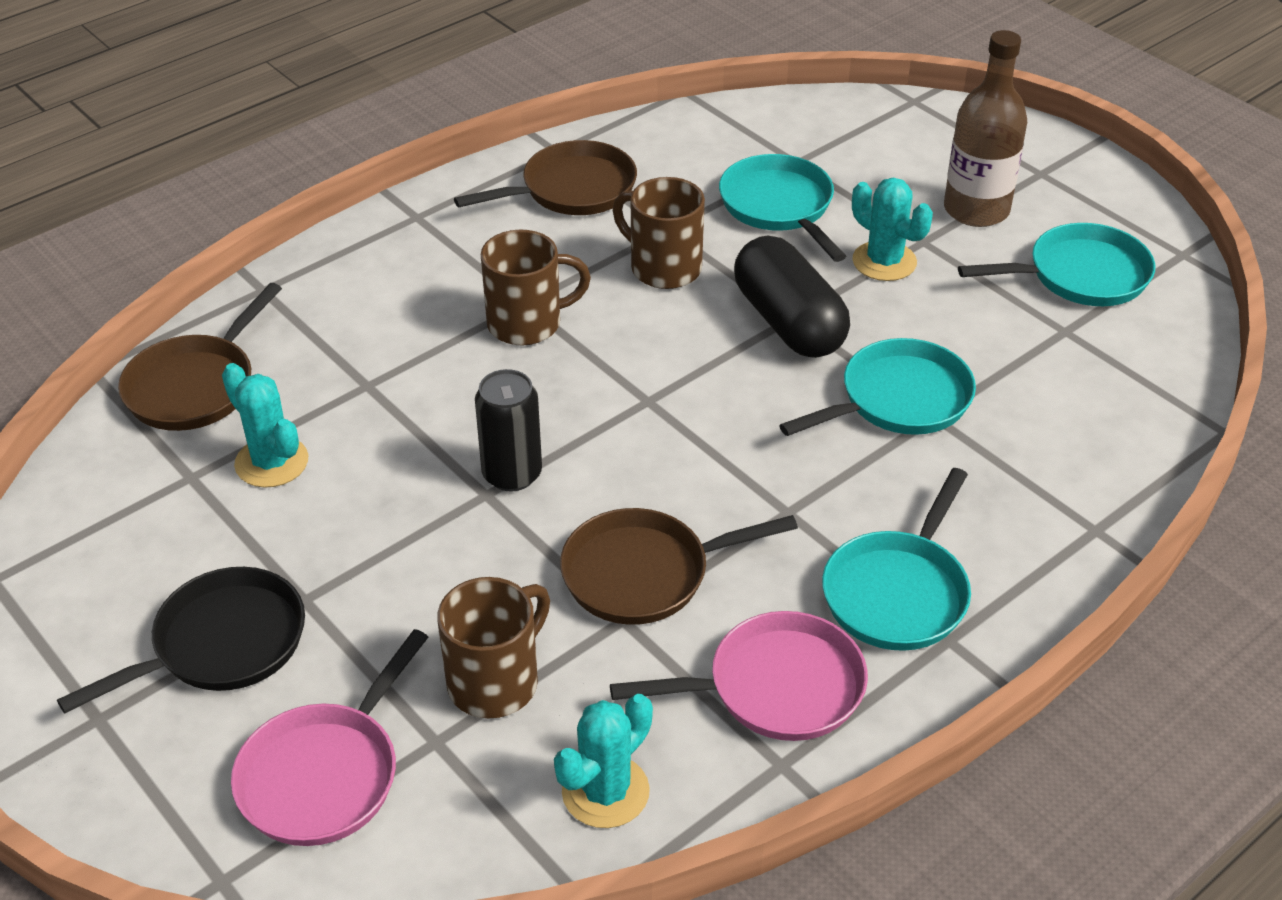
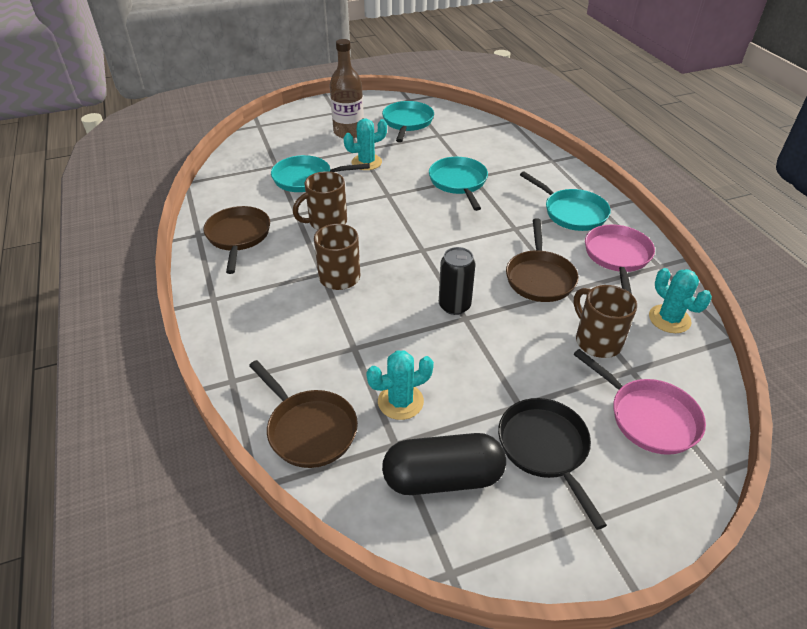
camera: 70 degrees left, 0 degrees up
black capsule [734,235,850,358] -> black capsule moved to [382,433,506,495]

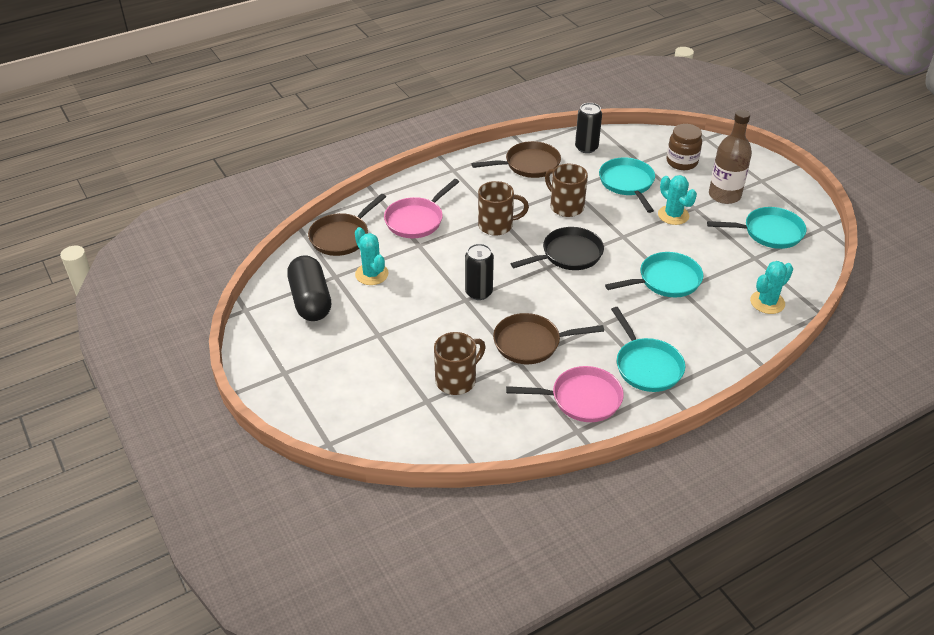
camera: 80 degrees right, 0 degrees up
black pan [498,398,607,530] -> black pan moved to [511,227,604,270]
turquoise pan [520,171,611,231] -> turquoise pan turned 60 degrees counterclockwise [611,307,685,392]
pink pan [574,349,706,455] -> pink pan moved to [384,179,459,238]
turquoise cactus [649,268,712,333] -> turquoise cactus moved to [750,261,793,314]
none -> black can [575,103,602,153]
none -> brown jar [667,124,702,170]

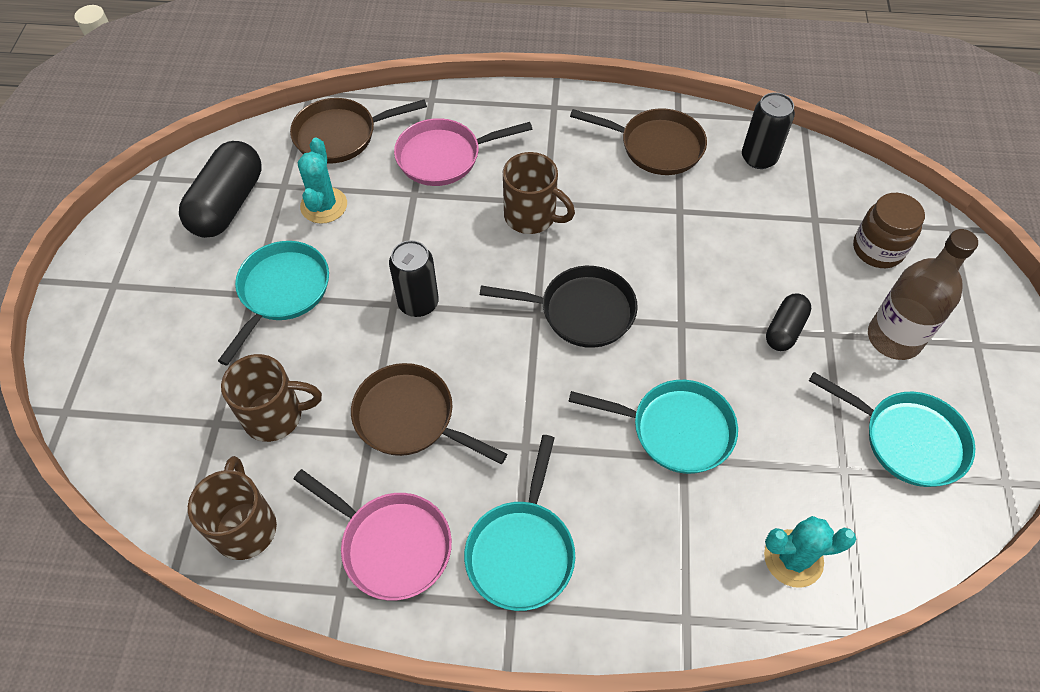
camera: 35 degrees right, 15 degrees up
brown mug [545,164,588,217] -> brown mug moved to [188,456,277,560]
turquoise pan [599,157,655,213] -> turquoise pan moved to [218,241,329,366]
turquoise cactus [658,175,697,225] -> black capsule [766,294,811,351]

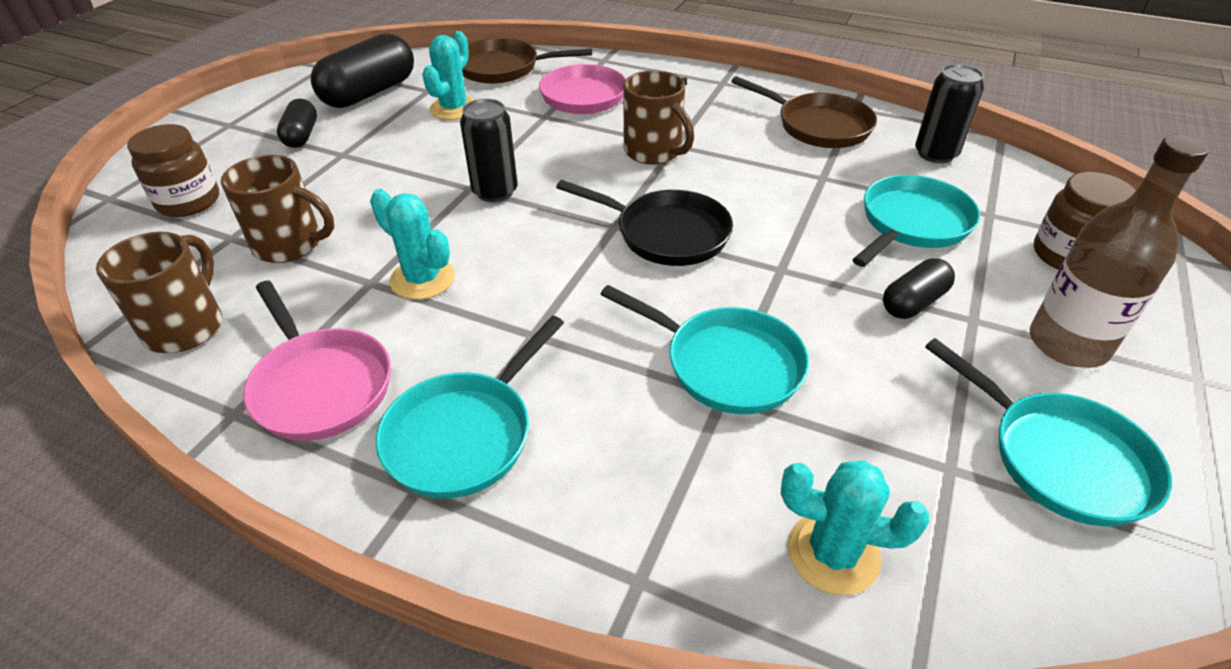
camera: 20 degrees right, 15 degrees down
turquoise pan [218,241,329,366] -> turquoise pan moved to [852,175,980,267]
brown pan [351,363,507,464] -> turquoise cactus [370,189,455,300]
none -> brown jar [127,124,219,217]
none -> black capsule [277,99,317,148]

